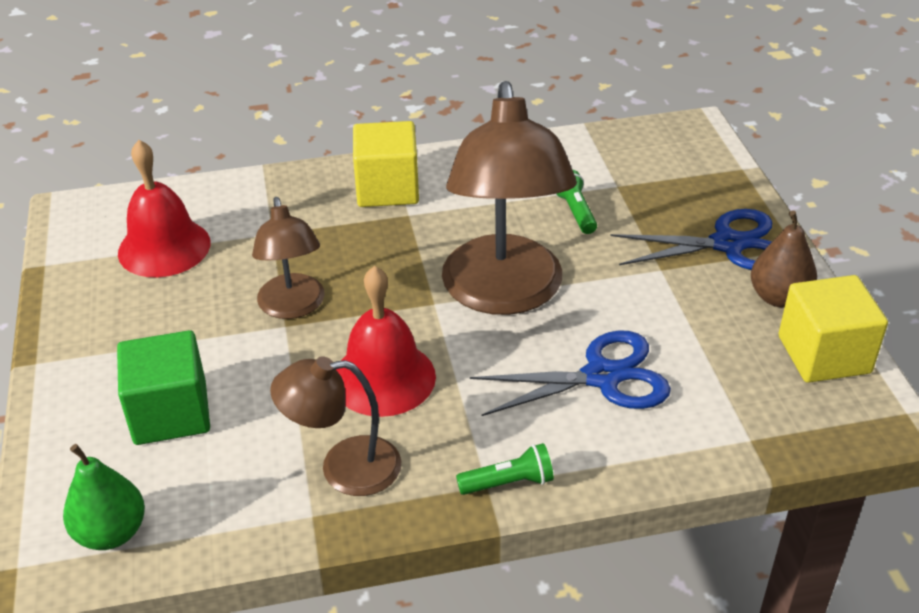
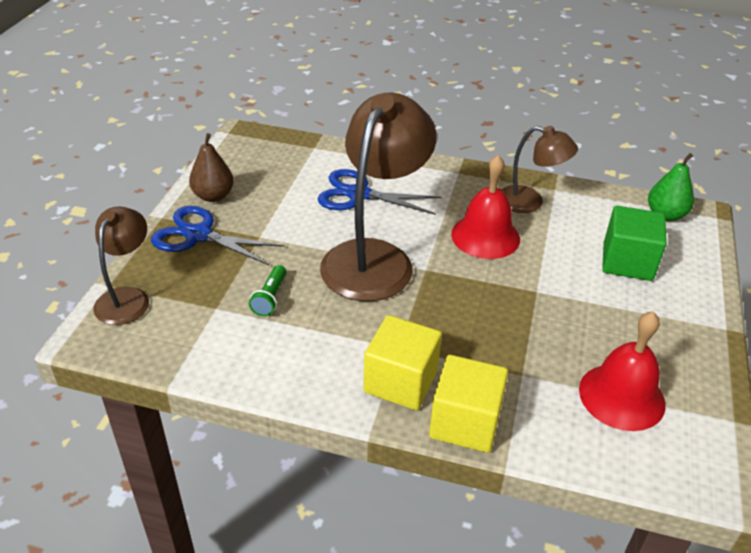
camera: 155 degrees left, 0 degrees up
brown lamp [252,197,325,319] -> brown lamp moved to [93,207,149,325]
green flashlight [456,443,554,495] -> none
yellow cube [779,275,888,383] -> yellow cube moved to [429,355,508,453]

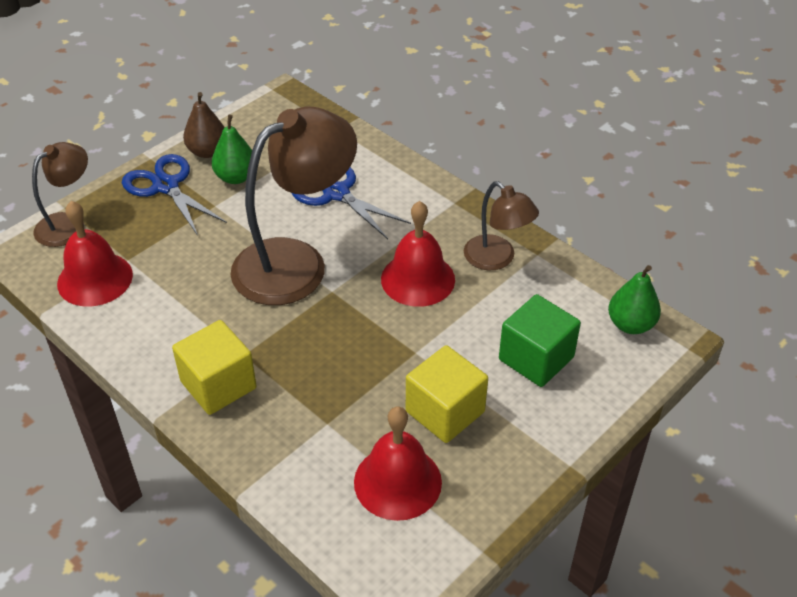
camera: 30 degrees right, 5 degrees up
green flashlight [249,265,286,316] -> none
yellow cube [429,355,508,453] -> yellow cube moved to [406,345,488,443]
none -> red bell [57,201,133,307]
none -> green pear [212,115,252,184]

